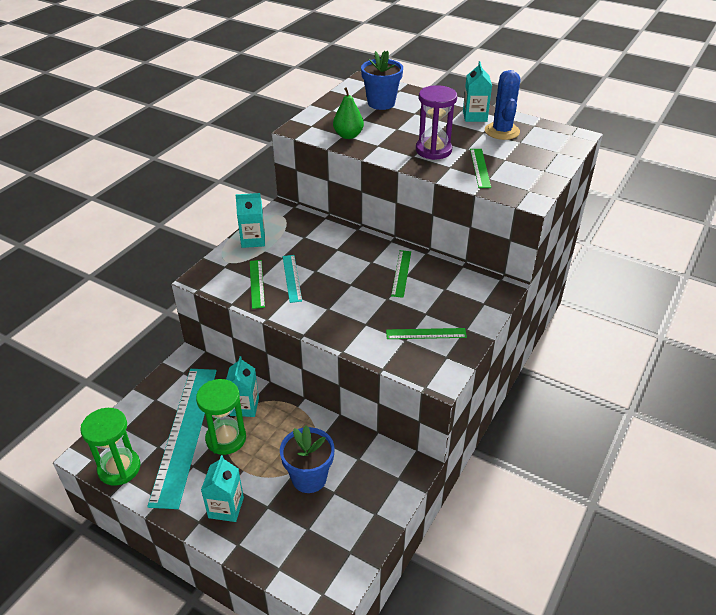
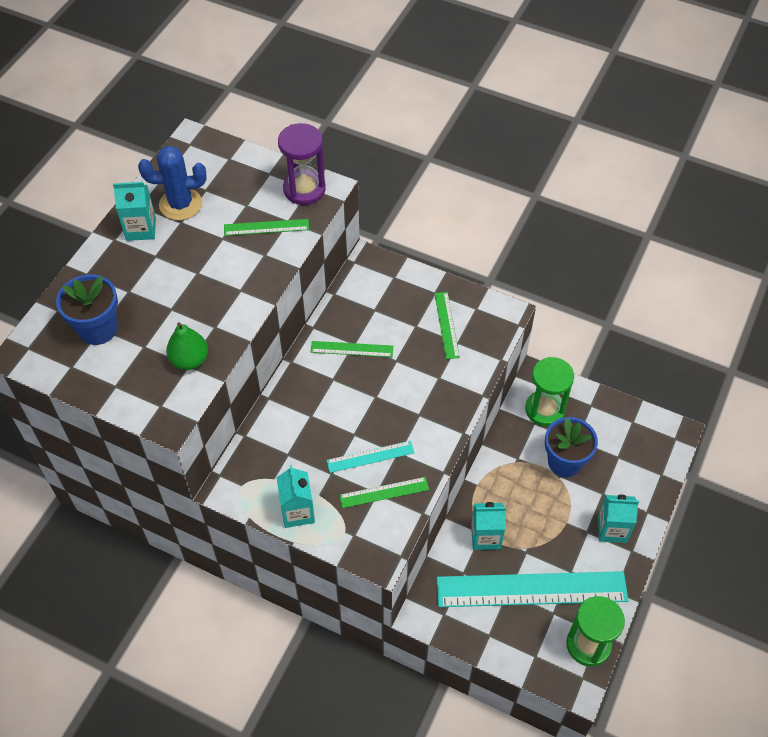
camera: 95 degrees left, 15 degrees up
green hourglass [196,379,246,455] -> green hourglass moved to [525,357,574,426]
purple hourglass [416,85,457,160] -> purple hourglass moved to [278,123,326,205]

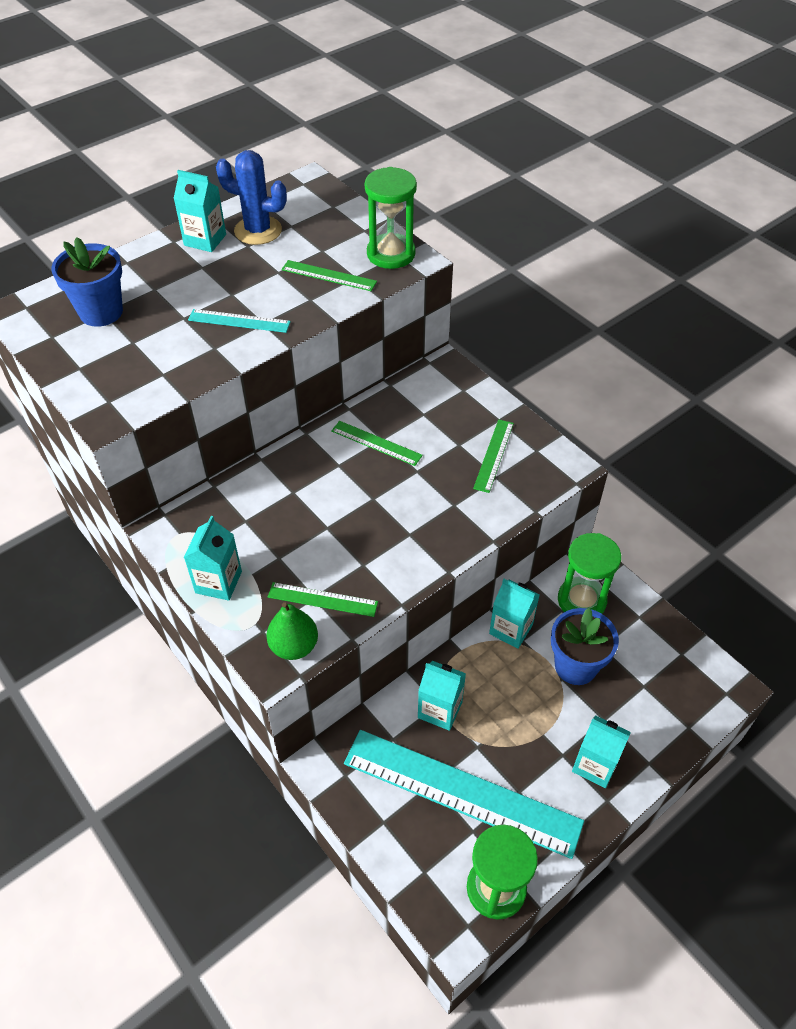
camera: 25 degrees right, 5 degrees down
green pear [166,322,208,370] -> green pear moved to [266,602,318,660]
purple hourglass [278,123,326,205] -> green hourglass [365,167,417,269]
turquoise ruler [326,441,414,473] -> turquoise ruler moved to [188,309,291,333]
none -> turquoise carton [489,579,540,649]

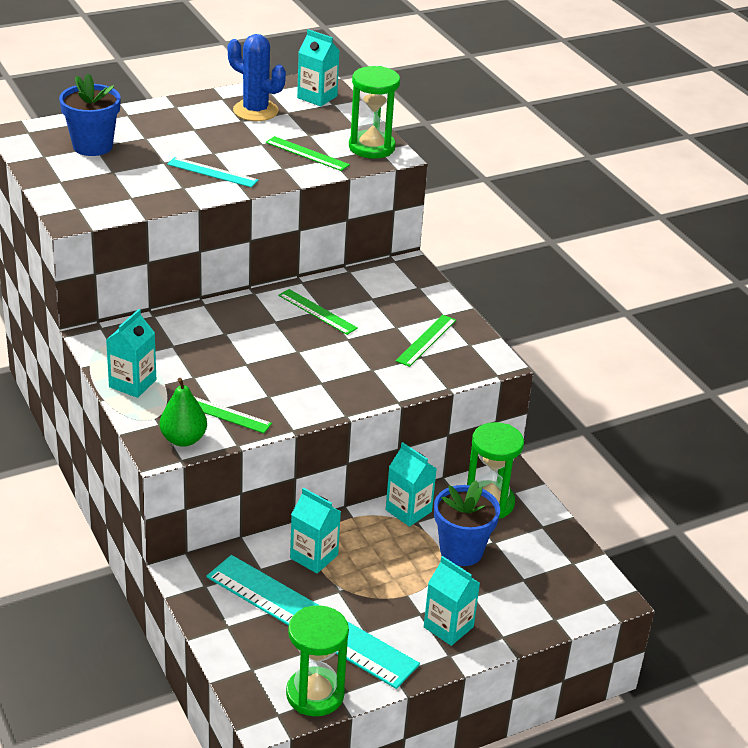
camera: 10 degrees right, 15 degrees down
turquoise carton [174,170,226,252] -> turquoise carton moved to [297,29,340,106]

